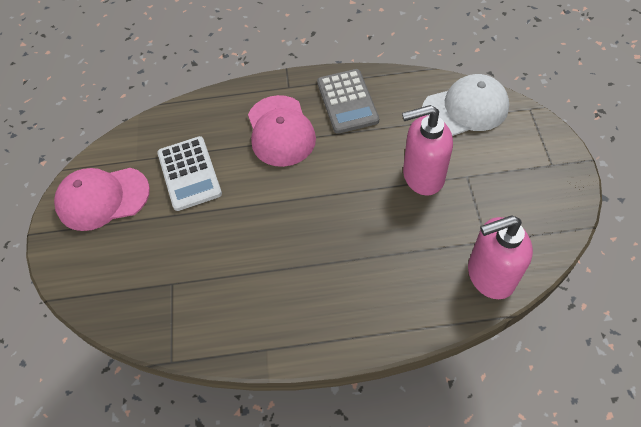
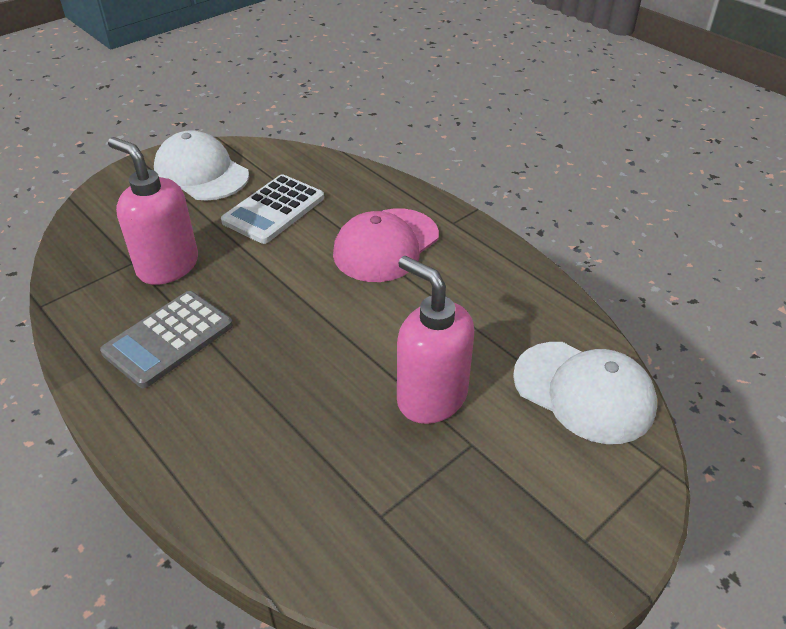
camera: 50 degrees right, 15 degrees down
pink cap [54,168,150,231] -> white cap [154,130,249,200]
grey calculator [317,69,379,134] -> grey calculator moved to [100,291,233,388]
pink soap dispenser [468,215,533,299] -> pink soap dispenser moved to [108,137,198,285]

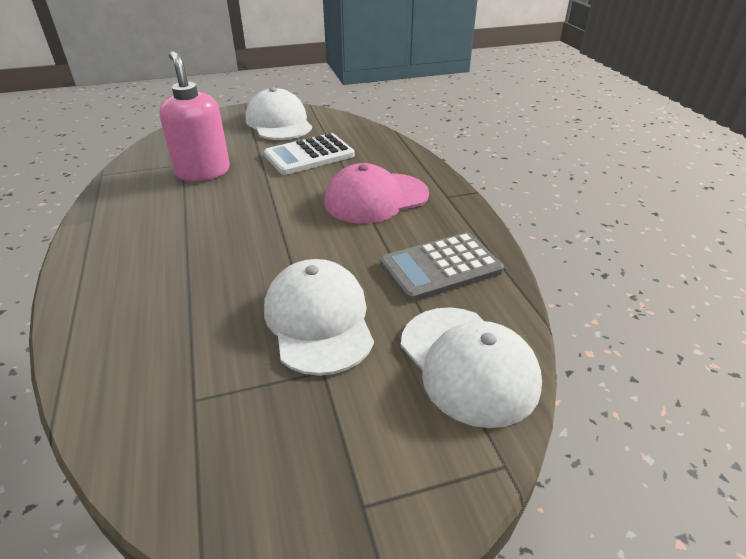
camera: 25 degrees right, 5 degrees down
grey calculator [100,291,233,388] -> grey calculator moved to [380,232,504,302]
pink soap dispenser [397,256,474,424] -> white cap [264,259,374,376]

